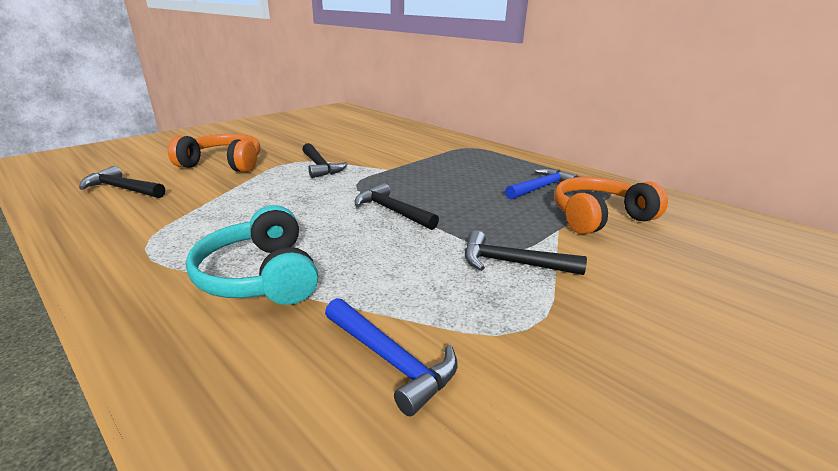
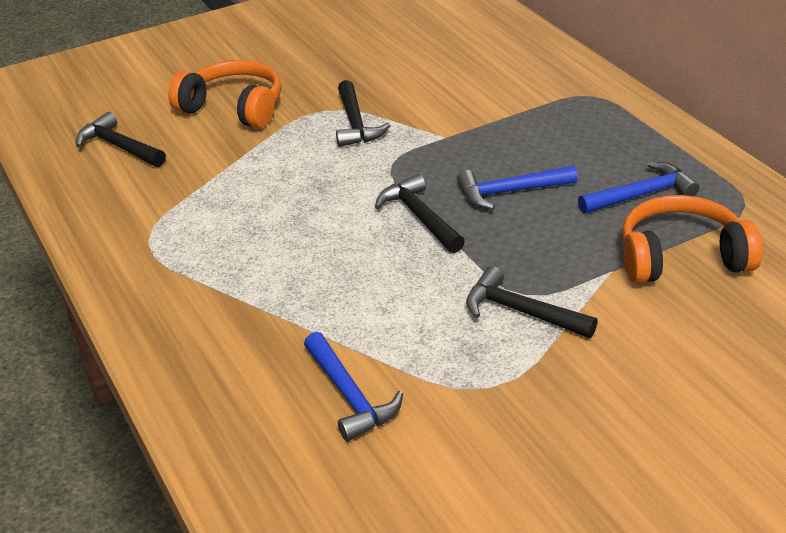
camera: 20 degrees right, 10 degrees up
turquoise headphones [186,205,318,305] -> none
none -> blue hammer [457,165,577,210]

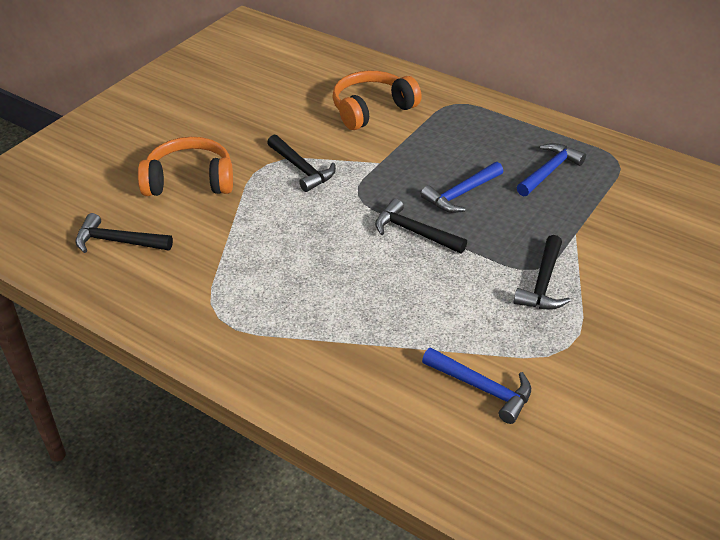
camera: 30 degrees left, 5 degrees up
black hammer [466,266,598,338] -> black hammer turned 75 degrees counterclockwise [514,235,570,310]
orange headphones [622,195,762,283] -> orange headphones moved to [332,70,422,130]

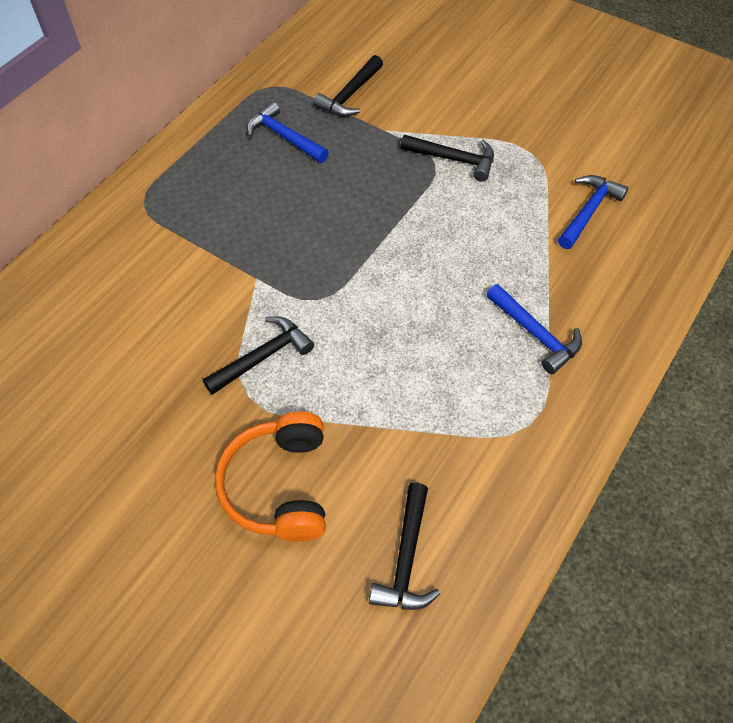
camera: 90 degrees left, 15 degrees up
orange headphones [332,70,422,130] -> none
black hammer [375,198,467,254] -> black hammer moved to [313,55,383,117]
blue hammer [421,162,503,213] -> blue hammer moved to [487,284,582,374]

